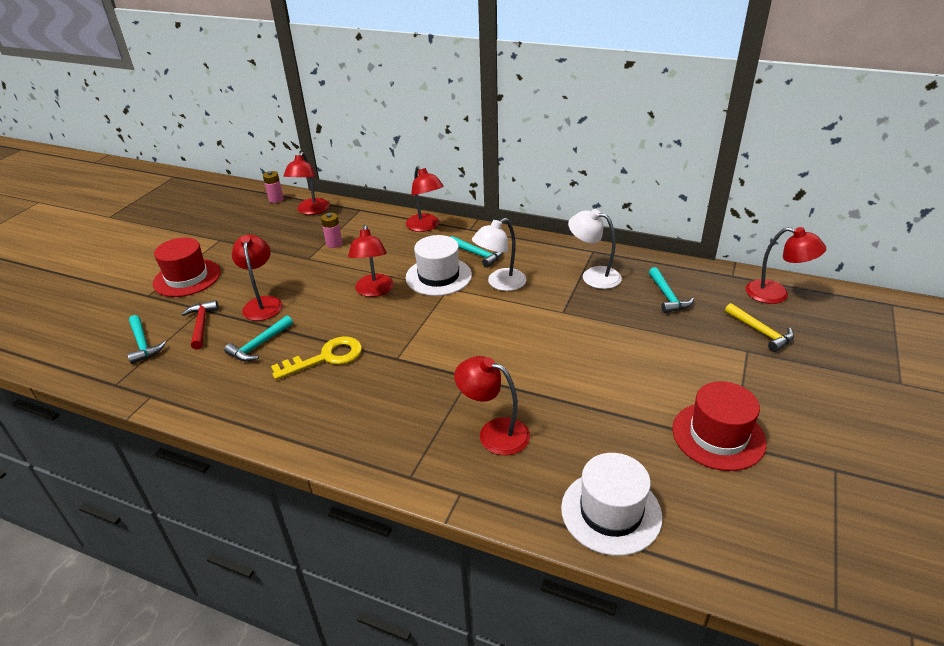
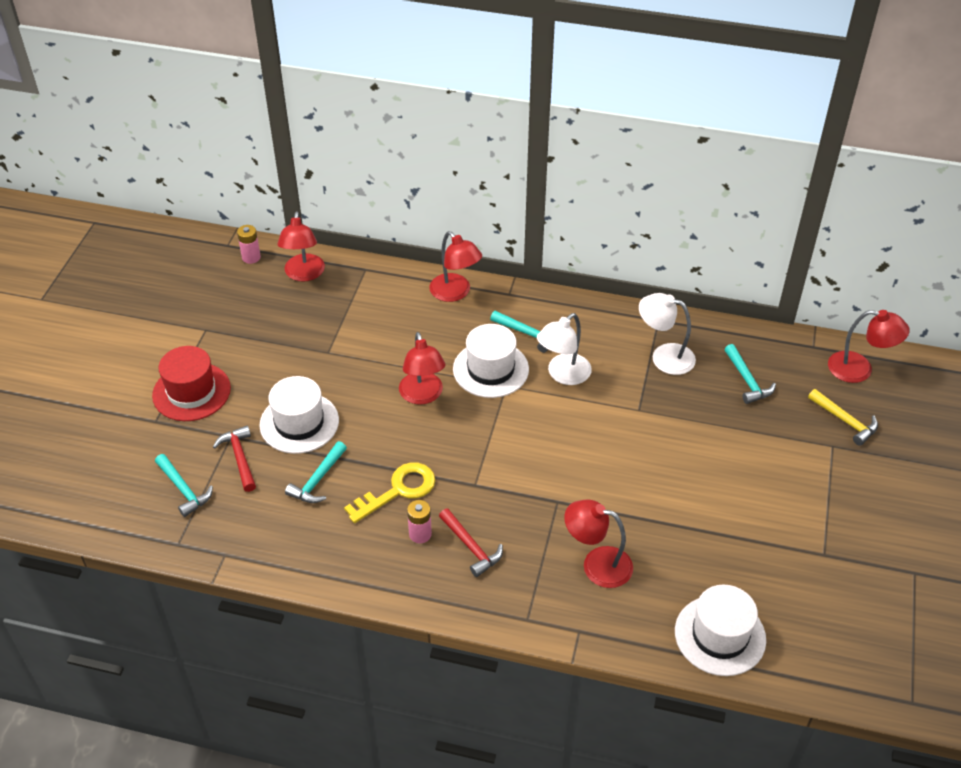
camera: 10 degrees left, 10 degrees up
red lamp [232,234,283,321] -> white hat [259,376,339,454]
pink battery [321,213,342,248] -> pink battery moved to [407,500,432,543]
red hat [672,381,767,471] -> none
none -> red hammer [439,508,503,577]

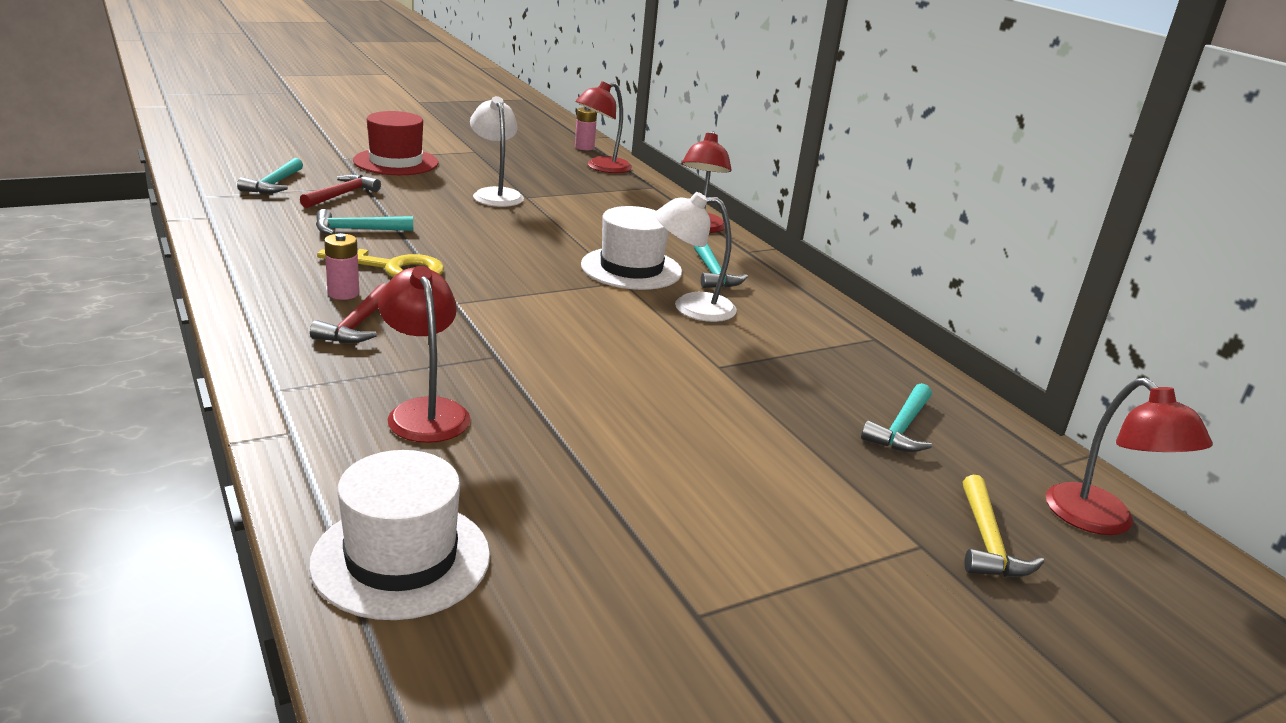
camera: 45 degrees right, 20 degrees down
white hat [259,376,339,454] -> none
red lamp [399,332,445,405] -> none
white lamp [639,293,696,375] -> white lamp moved to [470,96,524,207]

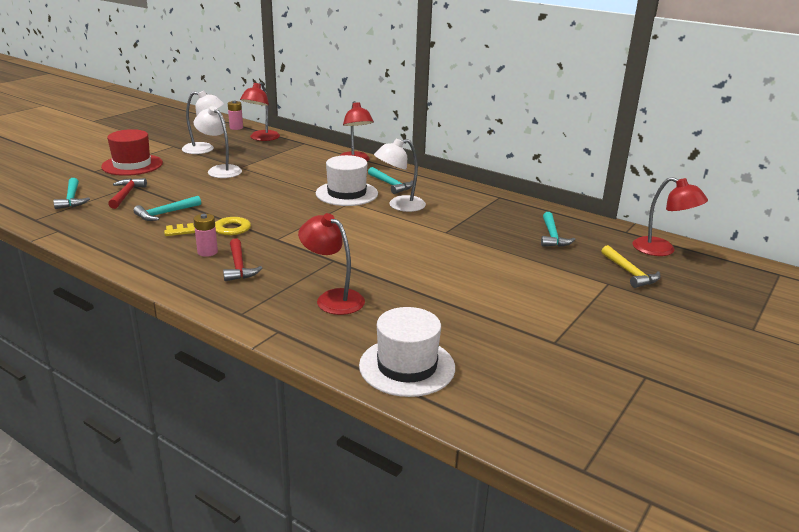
camera: 25 degrees left, 0 degrees up
none -> white lamp [182,91,224,154]

